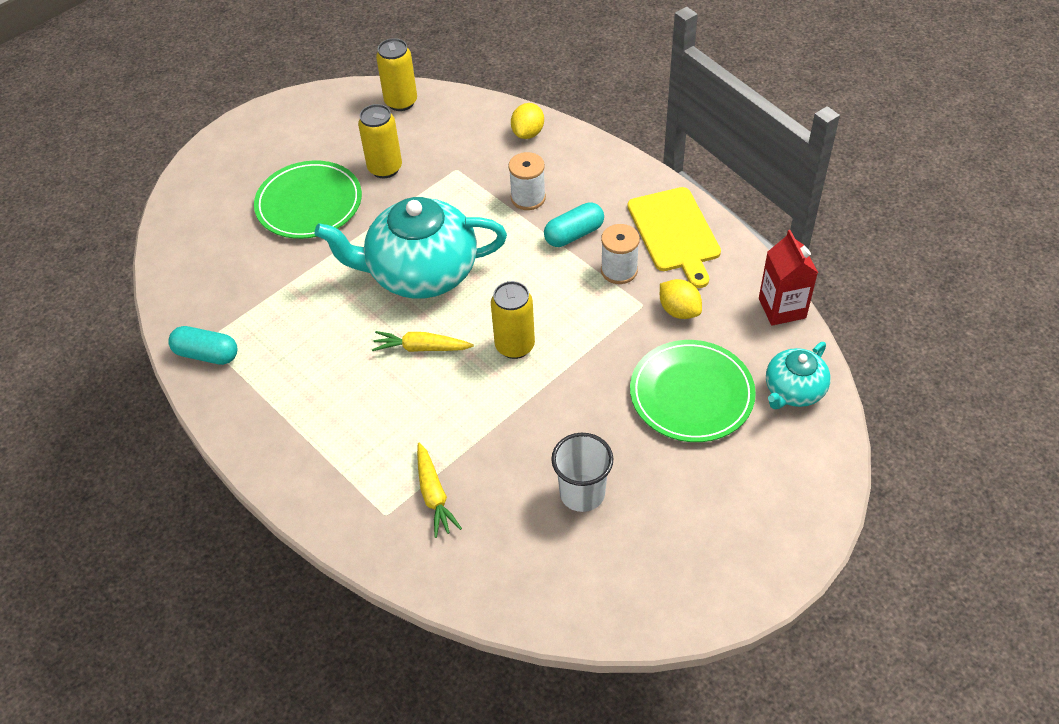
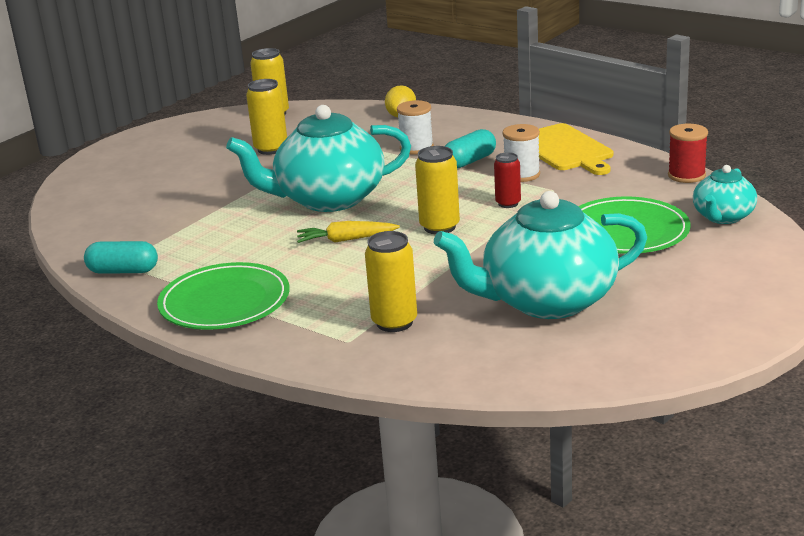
camera: 10 degrees left, 25 degrees down
green plate [254,160,362,239] -> green plate moved to [157,262,290,330]
yellow carrot [417,442,462,538] -> yellow can [365,231,417,332]
white cup [551,433,613,512] -> turquoise teapot [434,191,647,319]
yellow lemon [660,279,702,319] -> none
red carton [759,230,818,326] -> red spool [668,124,708,183]
none -> red can [494,152,521,208]

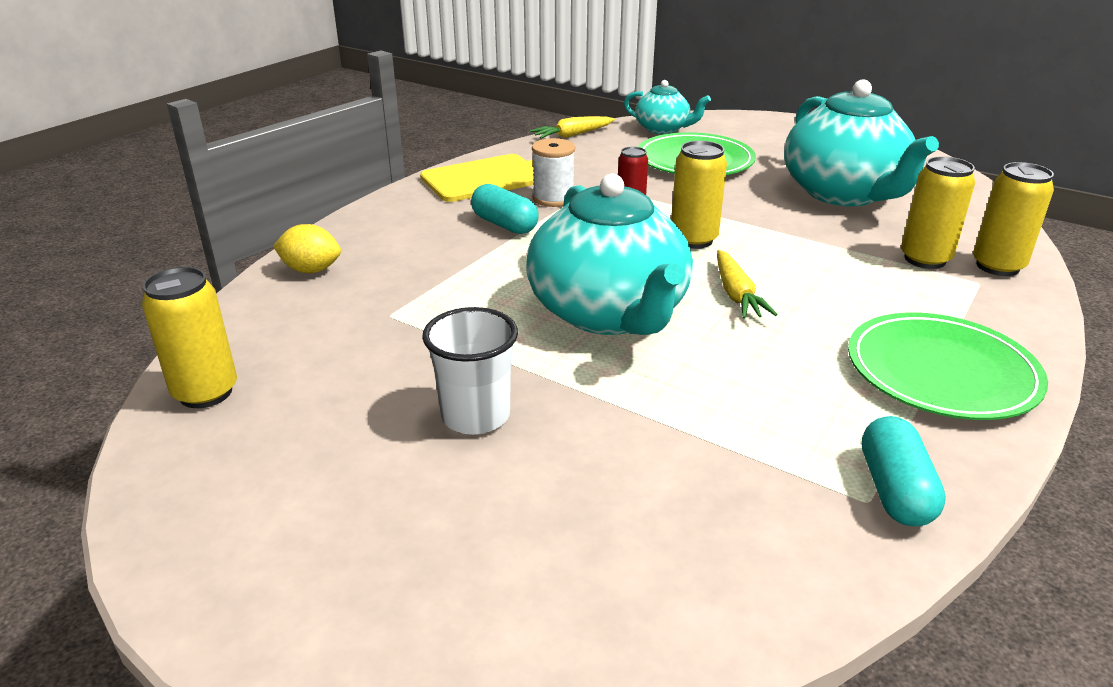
camera: 95 degrees left, 5 degrees up
yellow can [246,79,287,155] -> yellow can moved to [973,162,1054,276]
white spool [397,100,434,155] -> none
red spool [668,124,708,183] -> yellow carrot [529,116,615,139]
none -> white cup [422,307,518,435]

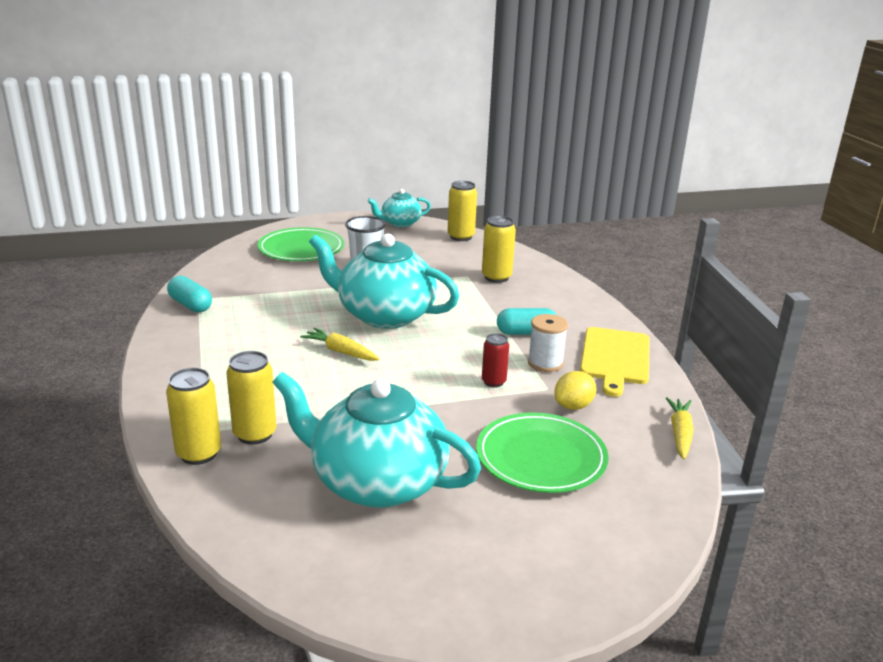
camera: 130 degrees right, 5 degrees down
yellow lemon [273,224,341,273] -> yellow lemon moved to [554,371,596,410]
turquoise teapot [624,80,711,134] -> turquoise teapot moved to [367,189,431,227]
yellow can [671,141,727,249] -> yellow can moved to [482,216,516,283]
green plate [848,312,1048,420] -> green plate moved to [257,227,344,261]

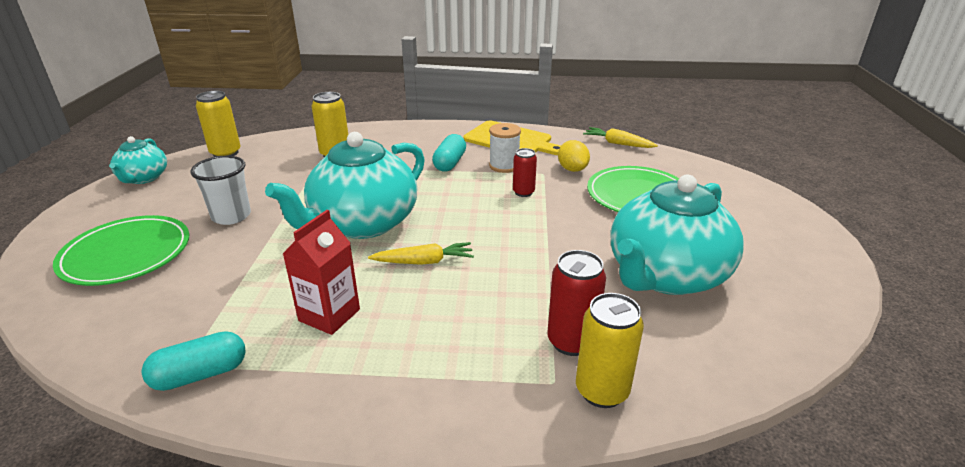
camera: 70 degrees left, 5 degrees up
yellow can [226,351,277,445] -> red can [548,250,606,356]
yellow carrot [300,328,380,361] -> yellow carrot turned 150 degrees counterclockwise [368,242,474,265]
none -> red carton [283,210,360,335]

